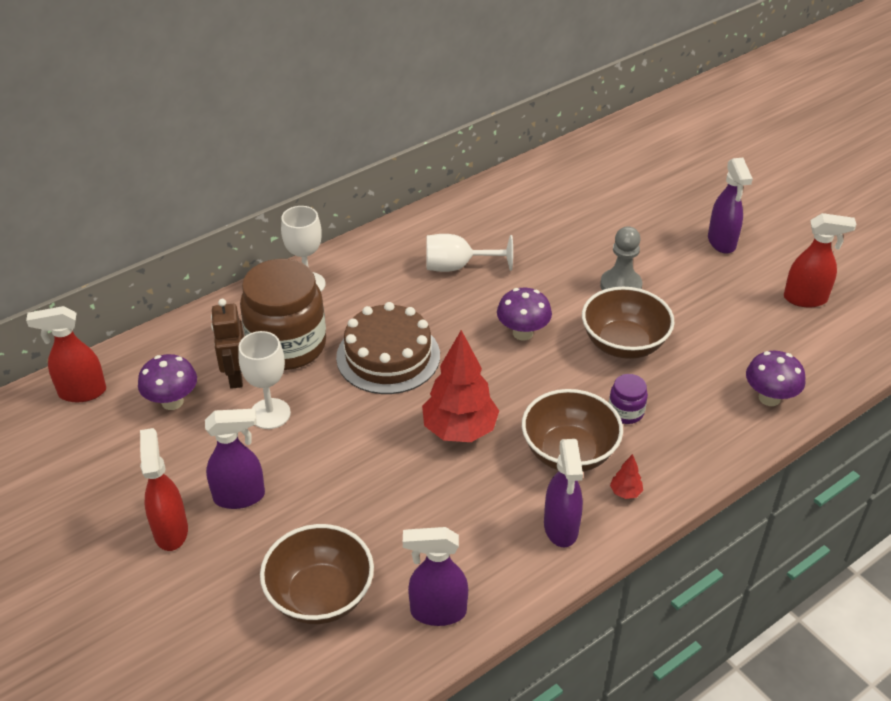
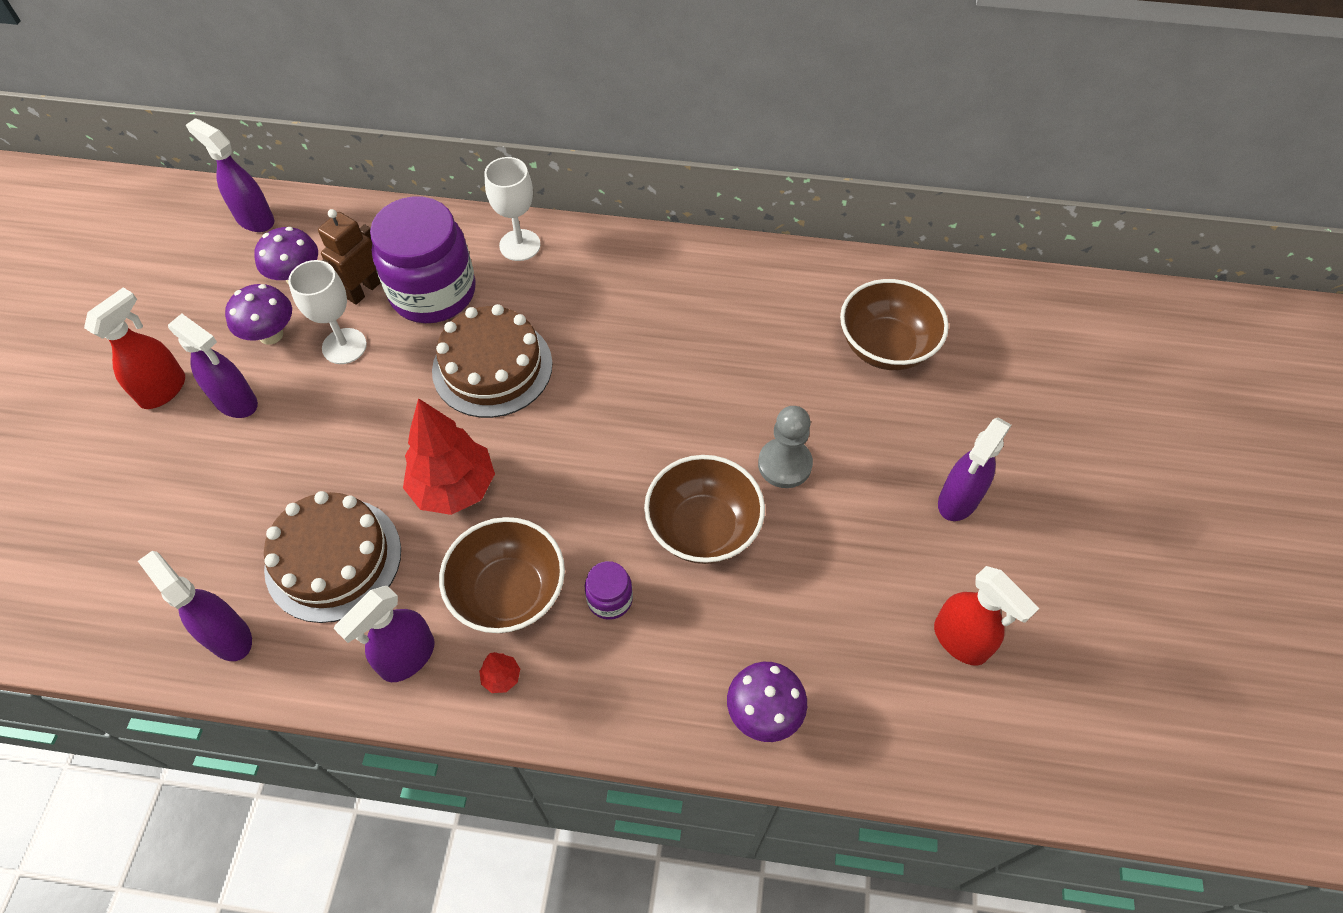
camera: 45 degrees right, 15 degrees up
red spray bottle [26,306,106,402] -> purple spray bottle [186,118,274,232]
brown jar [240,259,326,370] -> purple jar [370,197,475,323]
brown bowl [260,524,374,624] -> brown bowl moved to [840,279,949,370]
white goblet [427,234,513,272] -> none
purple mushroom [497,288,552,340] -> purple mushroom moved to [225,284,292,345]
none -> brown cake [264,491,401,623]

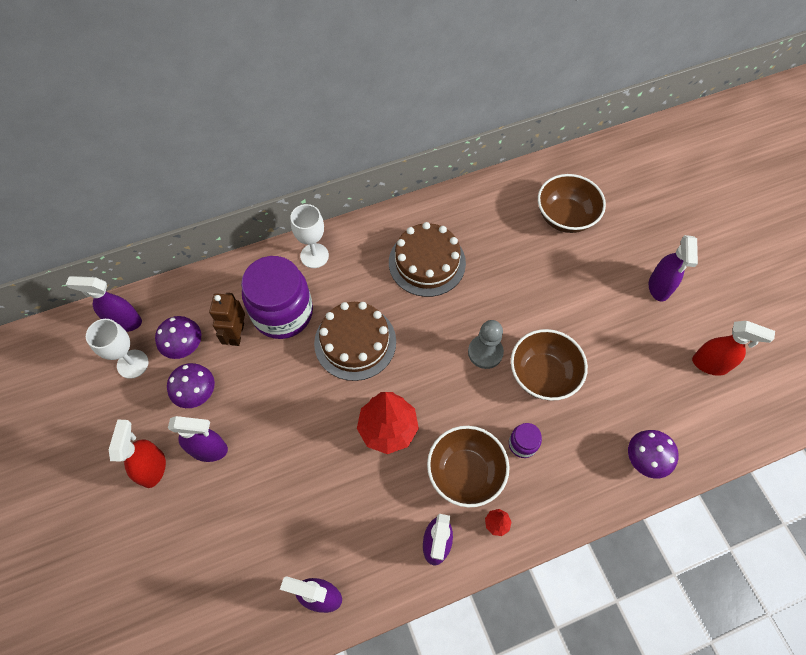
camera: 30 degrees left, 5 degrees up
brown cake [264,491,401,623] -> brown cake moved to [389,222,466,297]
white goblet [288,260,367,364] -> white goblet moved to [86,319,148,379]
grey pawn [758,406,813,488] -> grey pawn moved to [468,320,504,369]

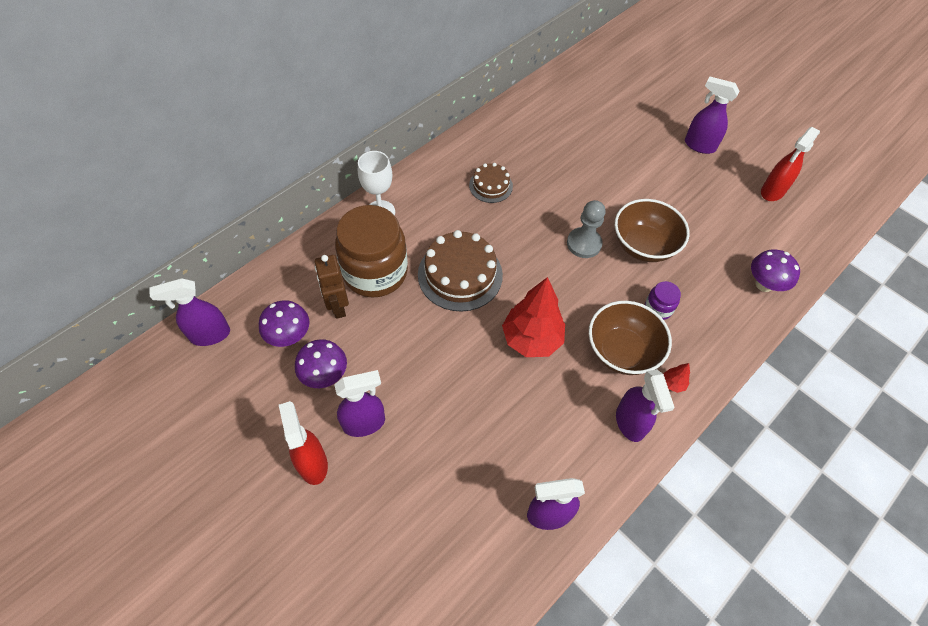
camera: 25 degrees left, 5 degrees down
white goblet [86,319,148,379] -> none
purple jar [241,256,313,339] -> brown jar [335,205,408,298]
brown cake [389,222,466,297] -> brown cake [469,163,513,203], size x0.56
brown bowl [538,174,606,233] -> none
purple spray bottle [649,235,698,301] -> purple spray bottle turned 135 degrees clockwise [685,77,740,154]
red spray bottle [692,321,775,376] -> red spray bottle turned 135 degrees clockwise [761,127,820,201]

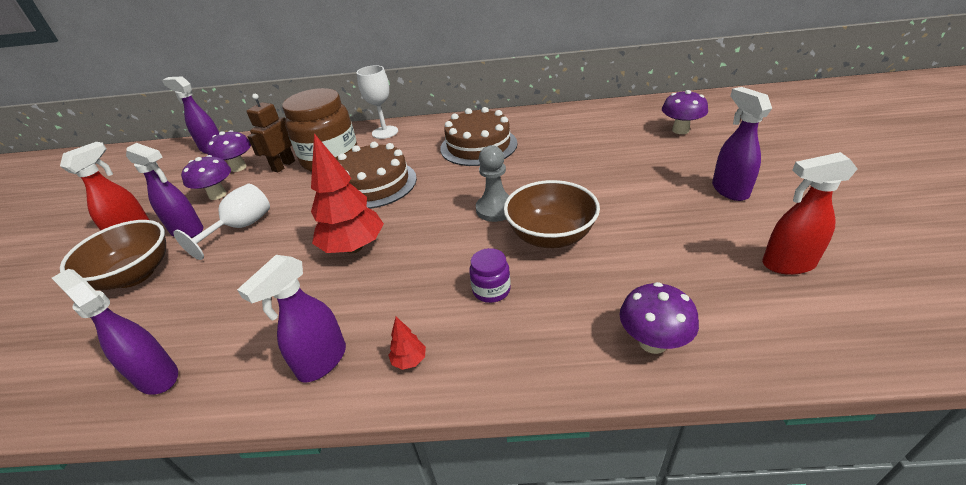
camera: 50 degrees right, 20 degrees down
brown cake [469,163,513,203] -> brown cake [440,107,517,166], size x1.77
brown bowl [589,301,672,375] -> brown bowl moved to [60,220,166,290]
none -> white goblet [173,184,270,260]
none -> purple mushroom [662,90,708,134]

